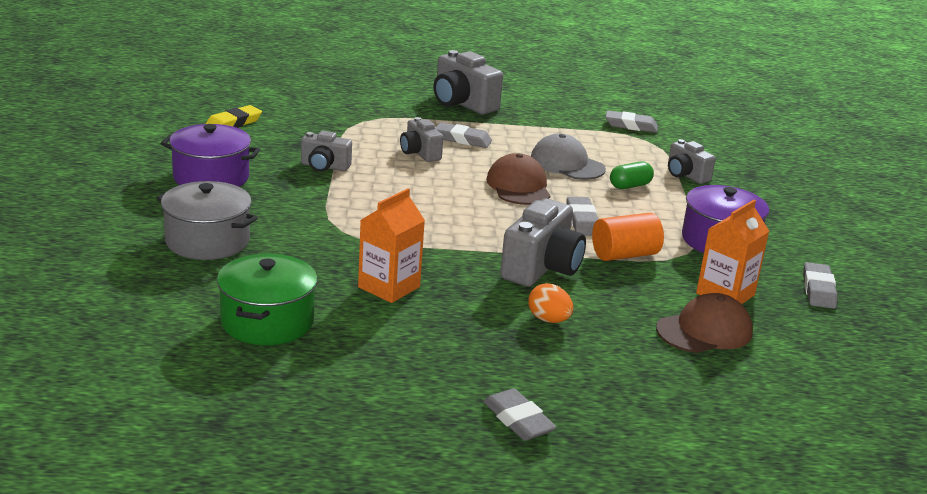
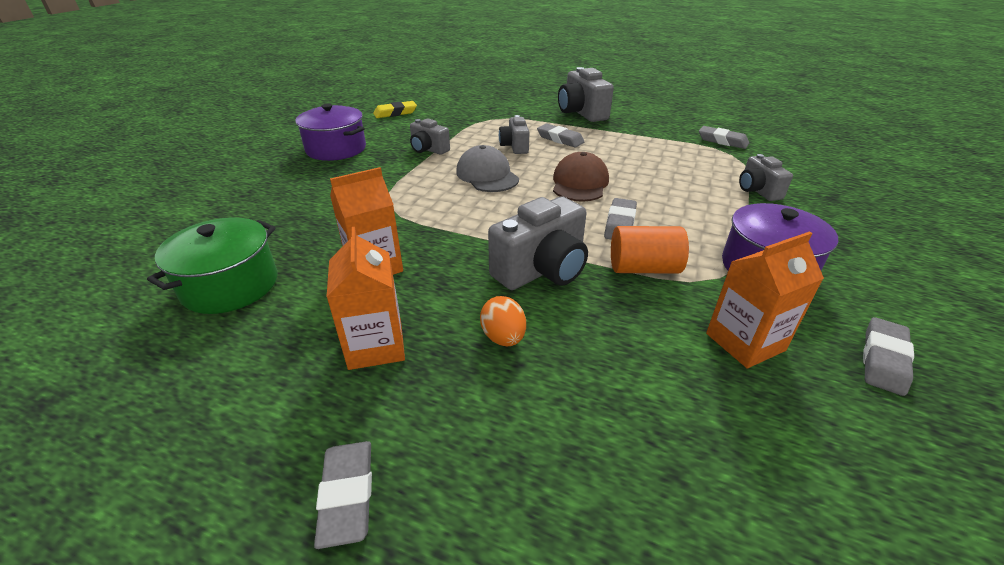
camera: 25 degrees right, 10 degrees up
grey pot [157,181,258,260] -> none
grey cap [531,134,606,180] -> grey cap moved to [456,145,519,192]
green capsule [610,161,654,189] -> none
brown cap [656,293,753,353] -> none
none -> orange carton [326,227,405,370]

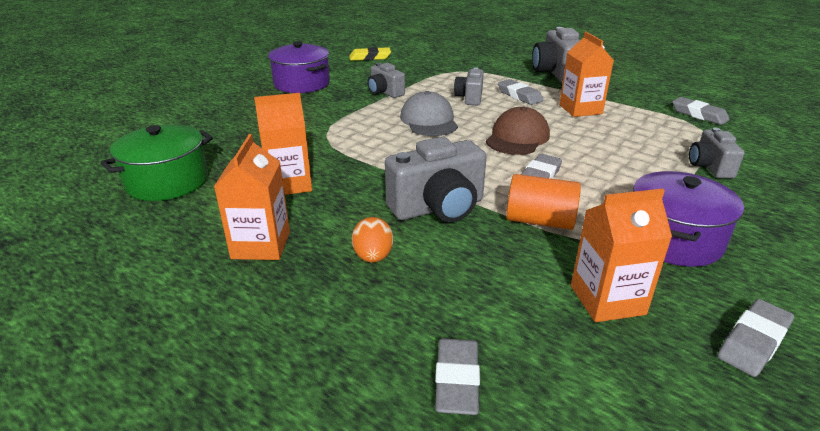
camera: 15 degrees right, 5 degrees down
grey eraser [314,441,372,549] -> grey eraser moved to [435,338,480,415]
none -> orange carton [559,32,614,117]

